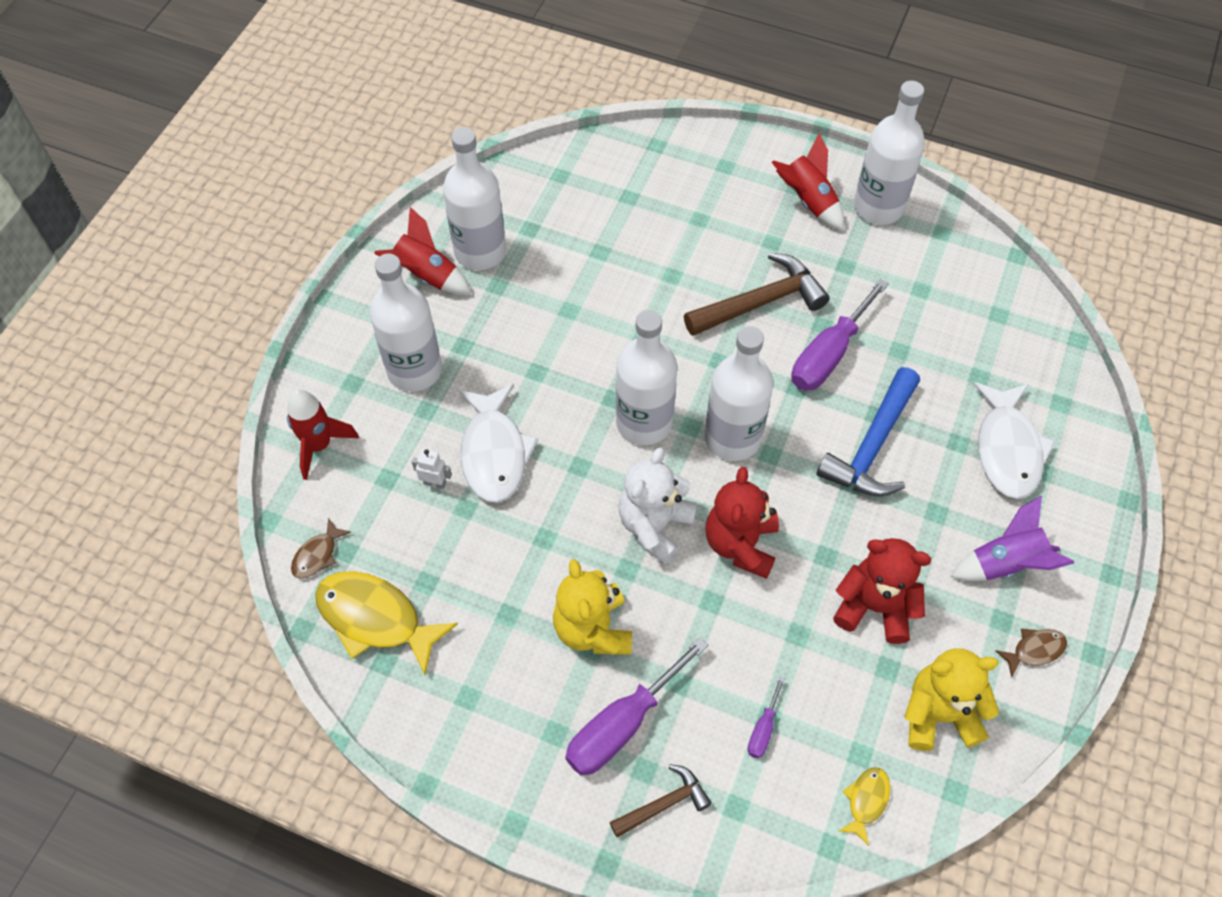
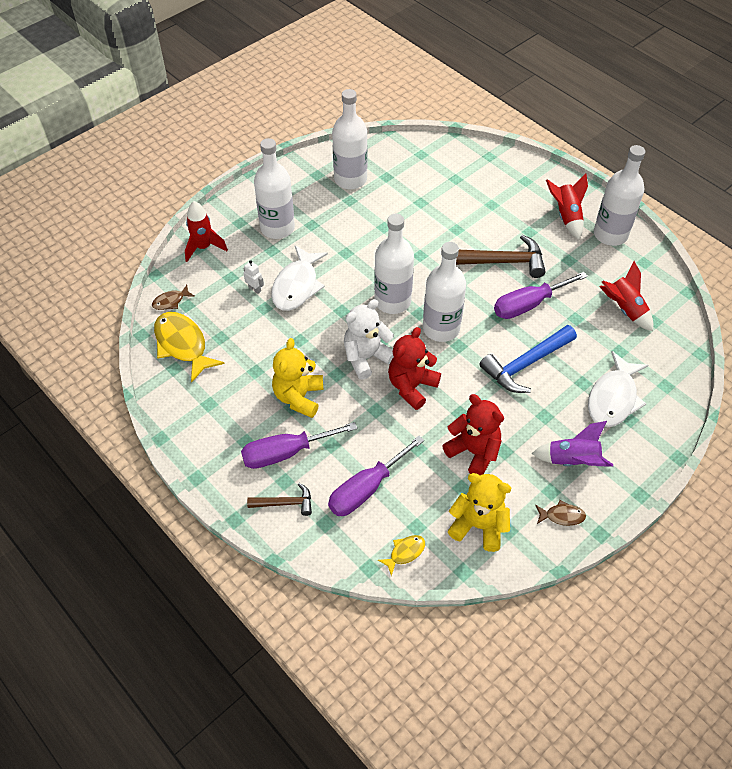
camera: 25 degrees right, 5 degrees down
red rocket [374,207,471,295] -> red rocket moved to [600,261,653,331]
purple screwdriver [748,676,785,759] -> purple screwdriver [328,436,424,516], size x2.11

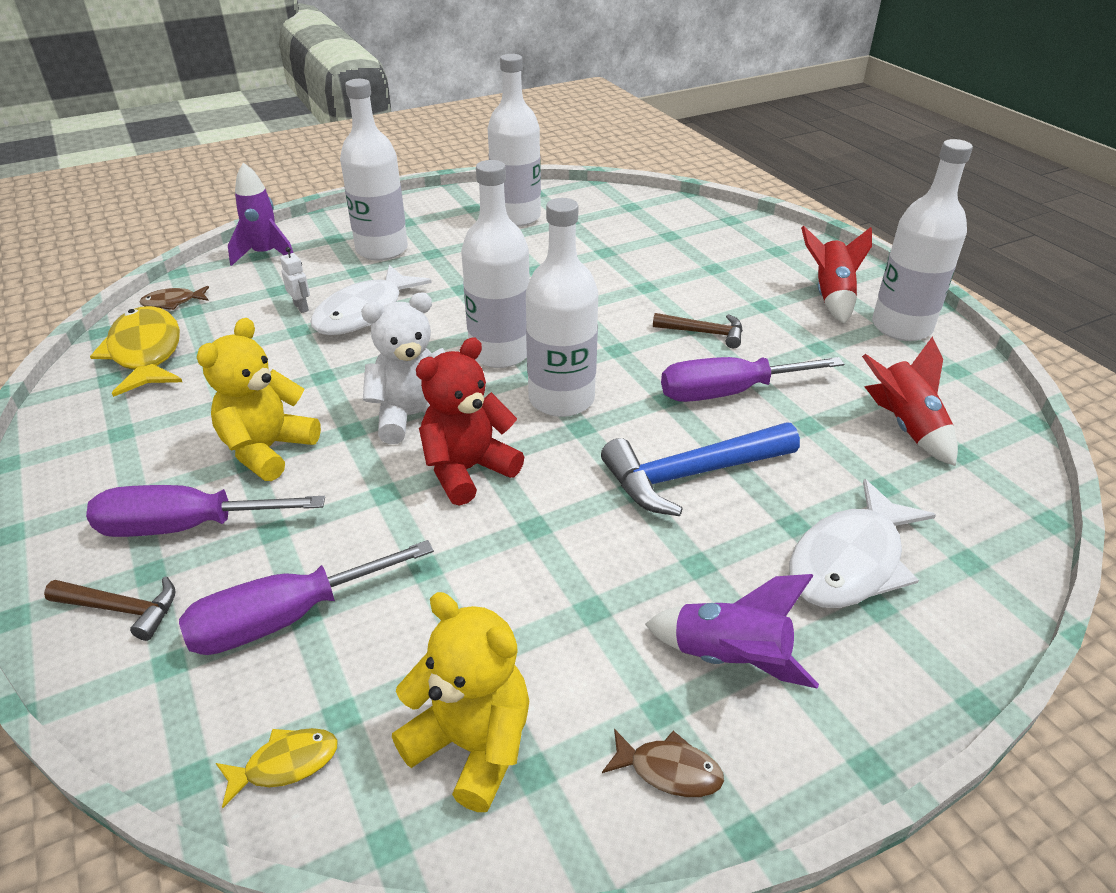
camera: 15 degrees right, 15 degrees down
red rocket [185,201,228,262] -> purple rocket [228,163,293,266]
red teddy bear [442,394,504,475] -> none
brown hammer [456,235,546,278] -> brown hammer [653,313,743,348], size x0.56

